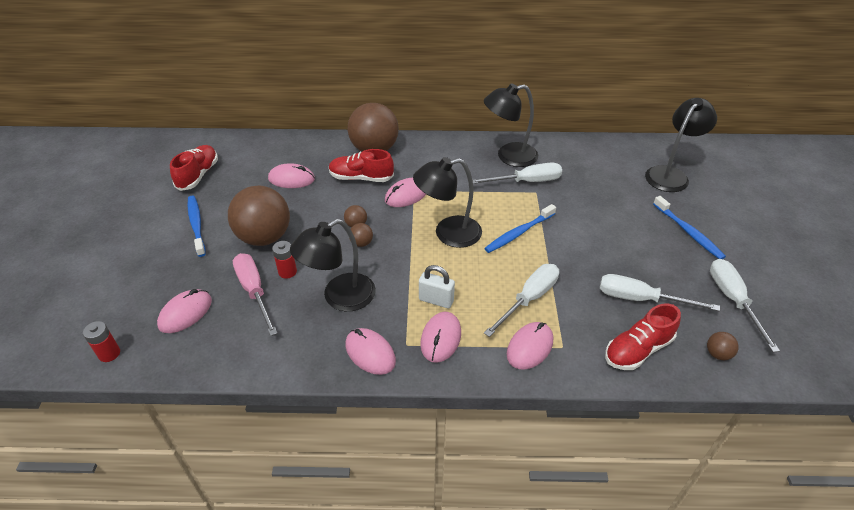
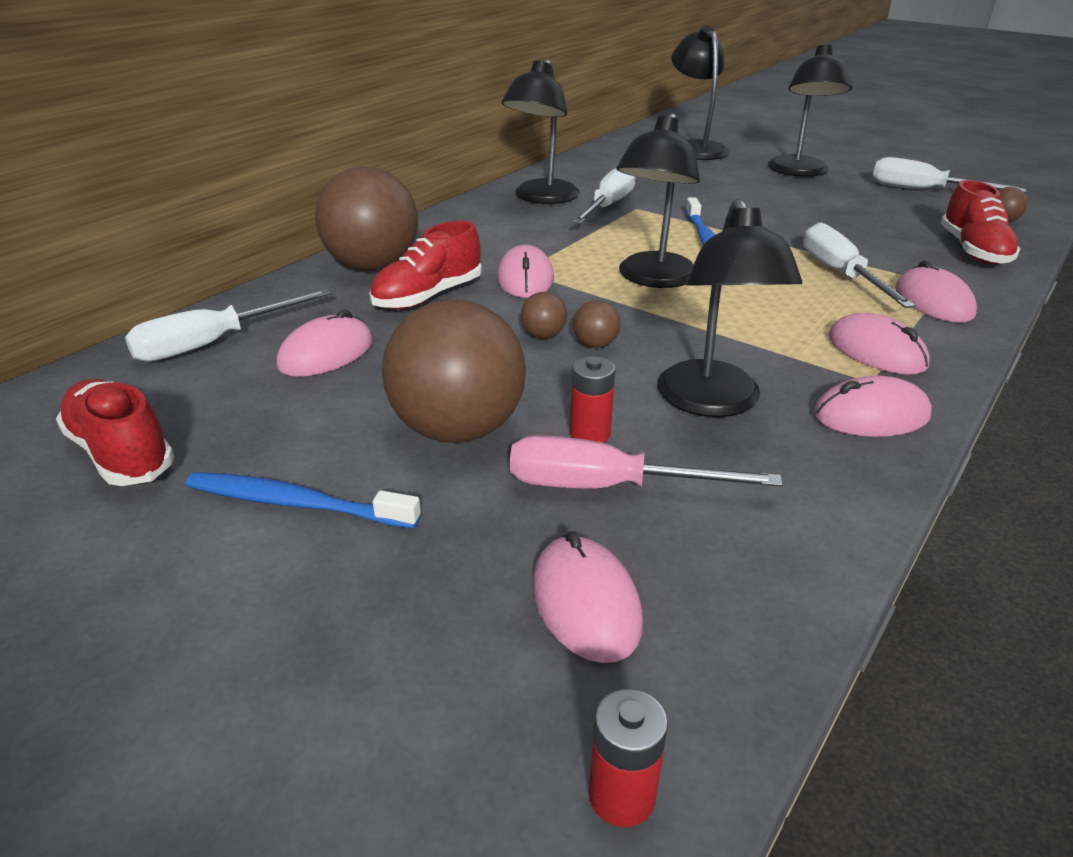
camera: 55 degrees left, 10 degrees down
white padlock [419,265,455,308] -> none
white screwdriver [600,274,720,311] -> white screwdriver moved to [125,289,332,362]
blue toothbrush [653,196,726,259] -> black lamp [768,43,852,177]

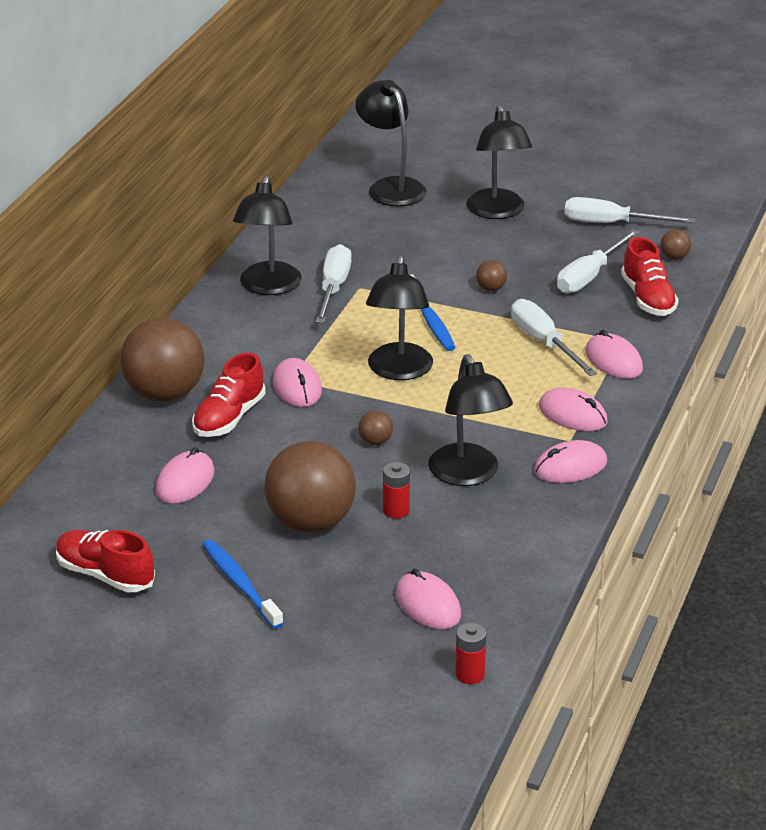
camera: 15 degrees left, 0 degrees up
white screwdriver [125,289,332,362] -> white screwdriver moved to [557,229,639,293]
blue toothbrush [186,472,421,529] -> blue toothbrush turned 60 degrees clockwise [202,539,284,629]
pink screwdriver [510,435,782,488] -> none
brown ball [521,292,567,338] -> brown ball moved to [476,260,507,291]

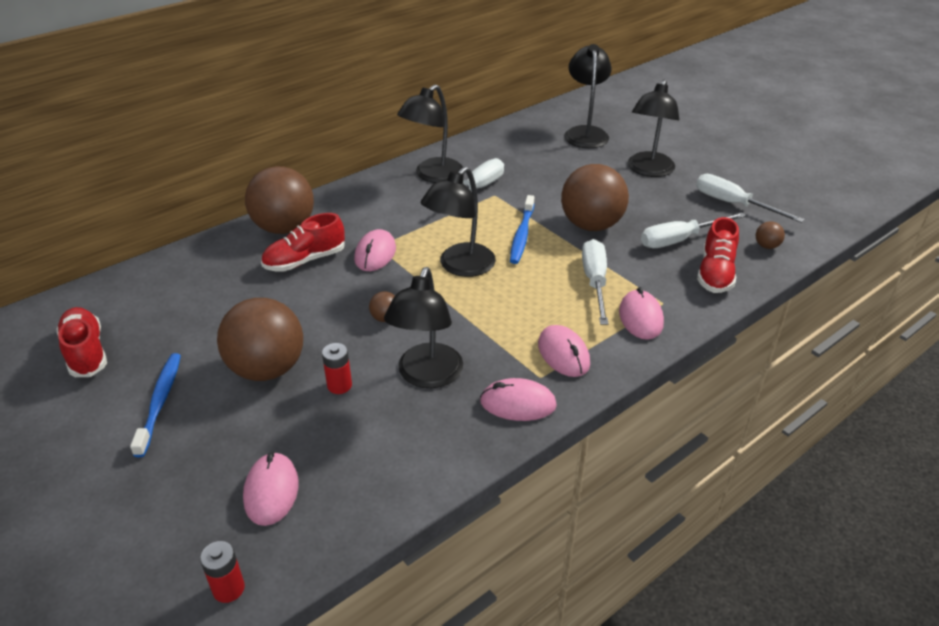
camera: 30 degrees right, 5 degrees up
pink mouse [156,447,215,504] -> none
brown ball [476,260,507,291] -> brown ball [561,164,629,231], size x2.49

